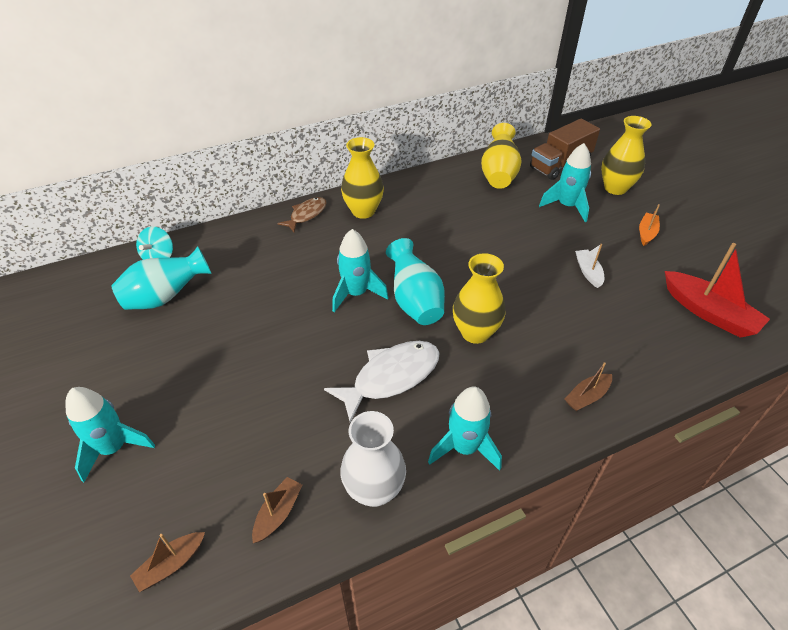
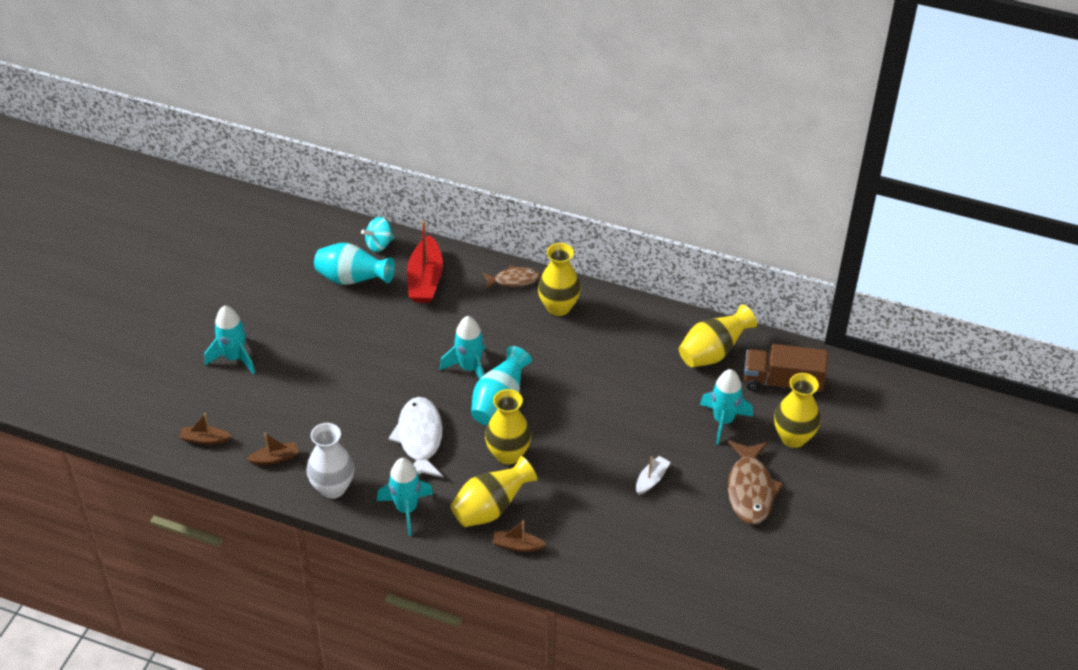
camera: 45 degrees right, 0 degrees up
white fish [324,341,440,423] -> white fish turned 105 degrees counterclockwise [388,397,443,477]
orange boat [639,204,660,246] -> brown fish [728,441,783,524]
red boat [665,243,770,338] -> red boat moved to [407,221,443,303]
none -> yellow vase [450,456,537,527]

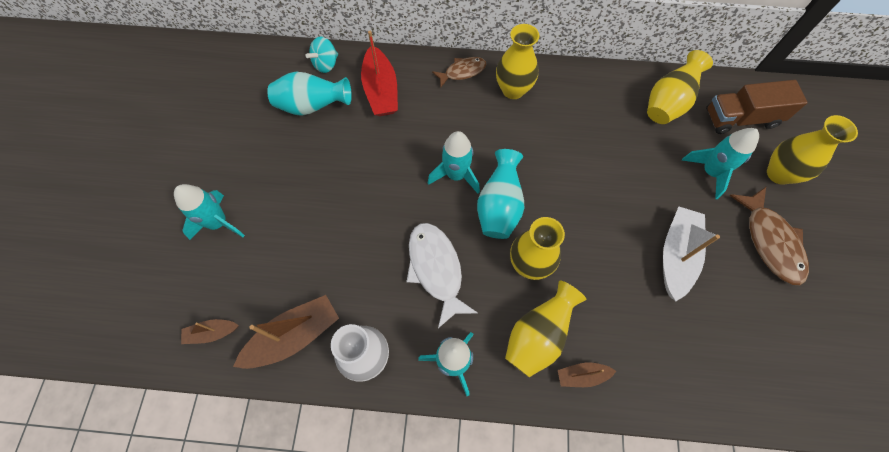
camera: 15 degrees left, 20 degrees up
brown boat [247,433,299,465] -> brown boat [233,295,339,369], size x1.89
white boat [636,456,671,495] -> white boat [663,206,720,301], size x1.89

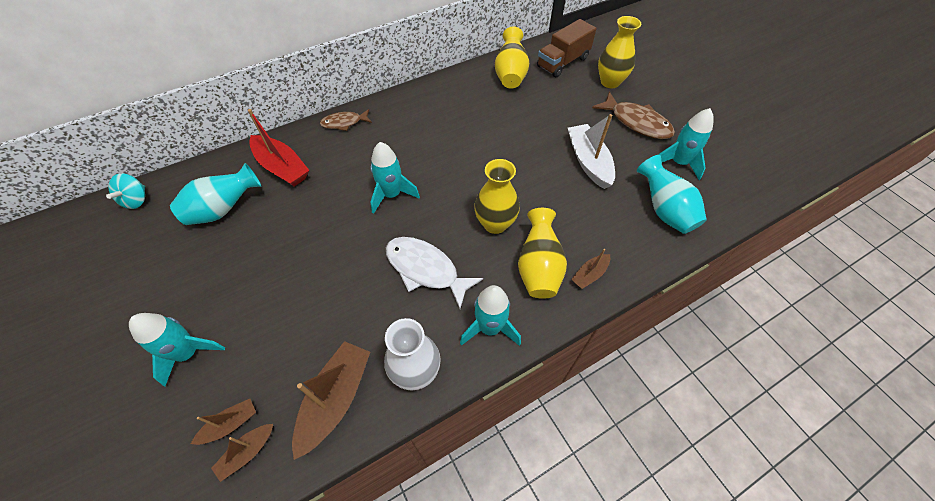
camera: 35 degrees left, 10 degrees down
turquoise spinning top [305,37,338,73] -> turquoise spinning top moved to [106,173,145,209]
brown fish [432,57,486,87] -> brown fish turned 135 degrees counterclockwise [320,109,372,131]
turquoise vase [477,149,524,239] -> turquoise vase moved to [637,155,707,234]
yellow vase [496,24,539,99] -> none
turquoise rocket [682,128,759,199] -> turquoise rocket moved to [659,108,714,180]
none -> brown boat [191,399,256,445]

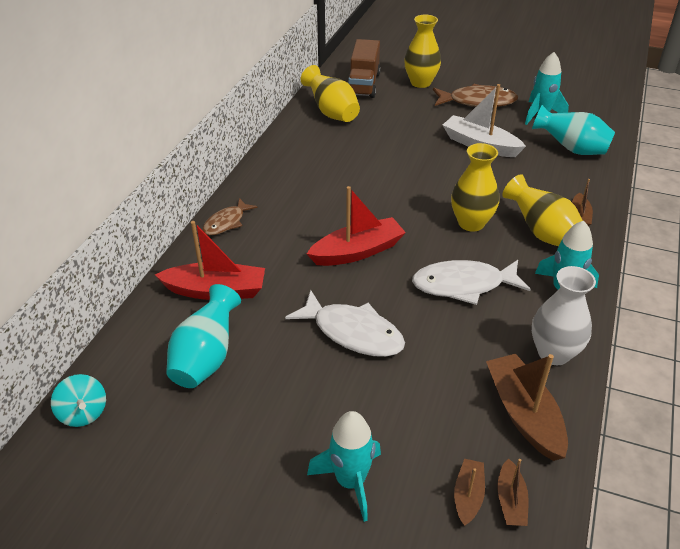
camera: 40 degrees left, 15 degrees down
turquoise rocket [371,142,420,214] -> red boat [307,186,406,266]
none -> white fish [285,290,405,357]

